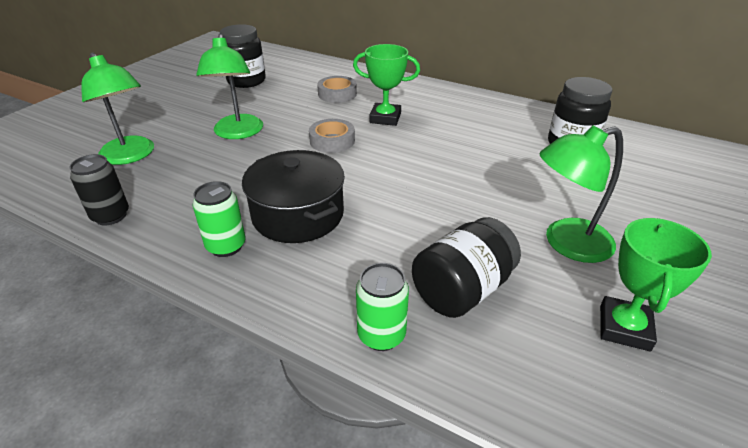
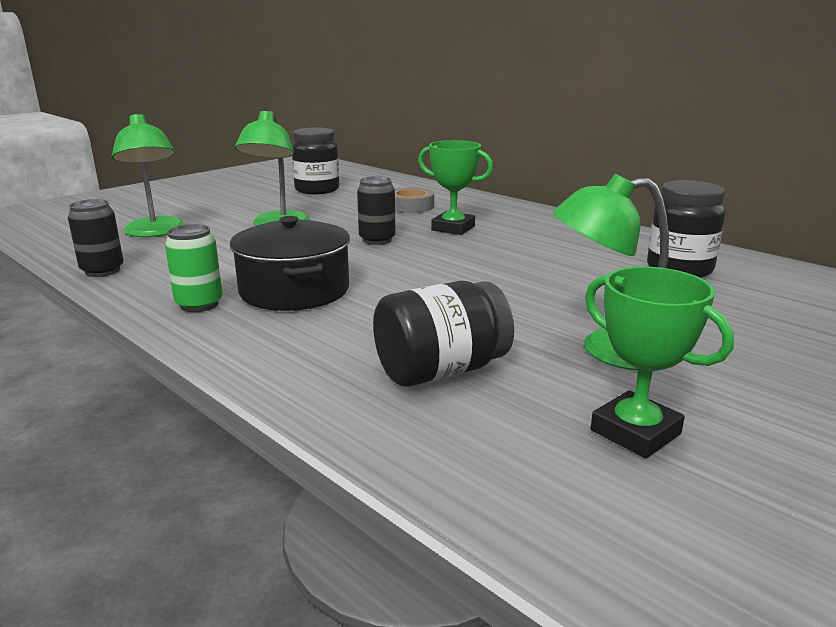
camera: 15 degrees right, 15 degrees down
grey tape [309,119,355,153] -> black can [357,176,395,245]
green can [356,263,409,351] -> none
green trophy [600,218,712,351] -> green trophy turned 75 degrees counterclockwise [585,267,734,458]

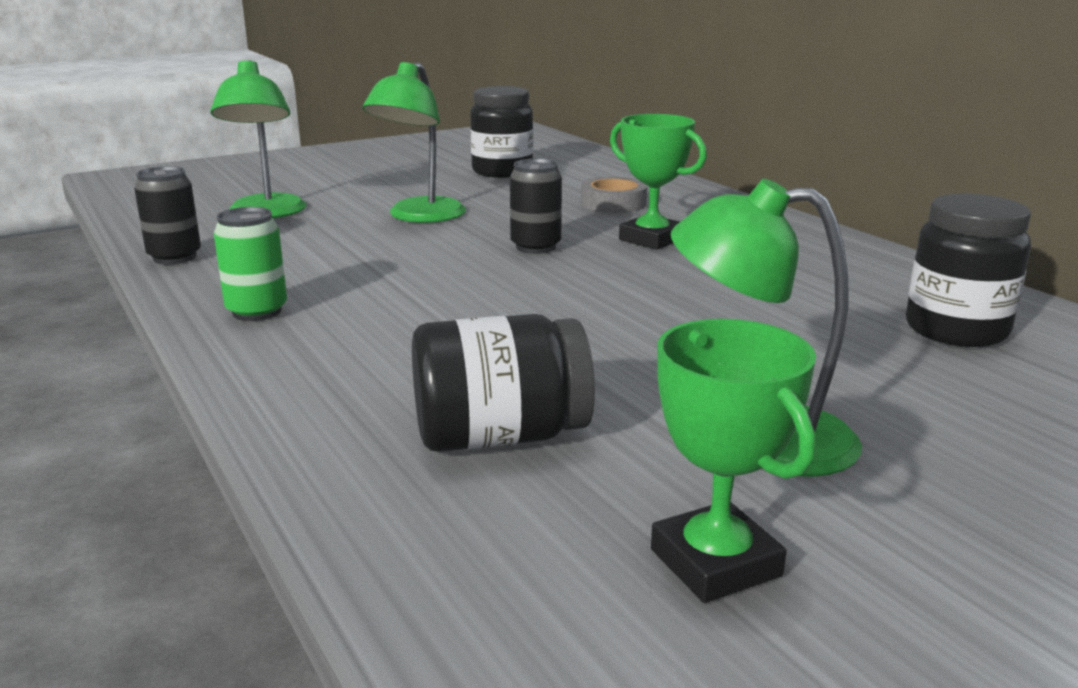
camera: 15 degrees right, 0 degrees up
black pot [230,216,350,311] -> none

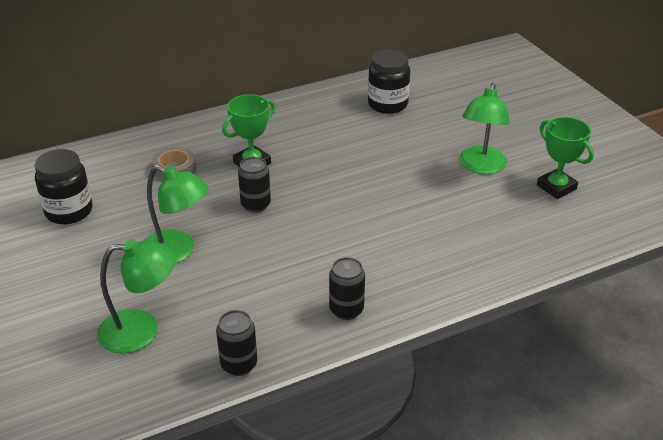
camera: 85 degrees left, 15 degrees up
green can [214,207,287,321] -> black can [329,257,365,320]
black jar [412,314,595,452] -> none
green trophy [651,319,816,603] -> green trophy turned 75 degrees clockwise [537,117,594,199]

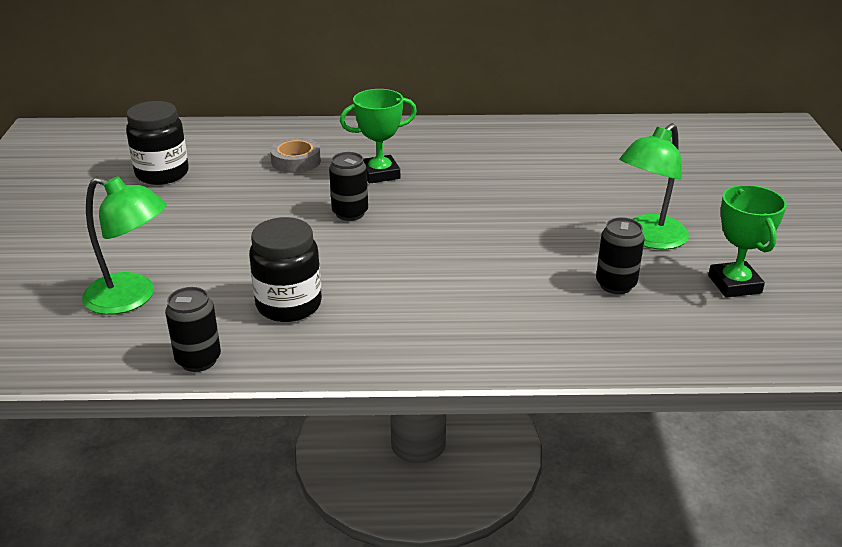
camera: 25 degrees right, 5 degrees down
green lamp [144,165,209,264] -> none
black can [329,257,365,320] -> black can moved to [596,217,645,294]
black jar [368,49,410,114] -> black jar moved to [249,217,322,322]

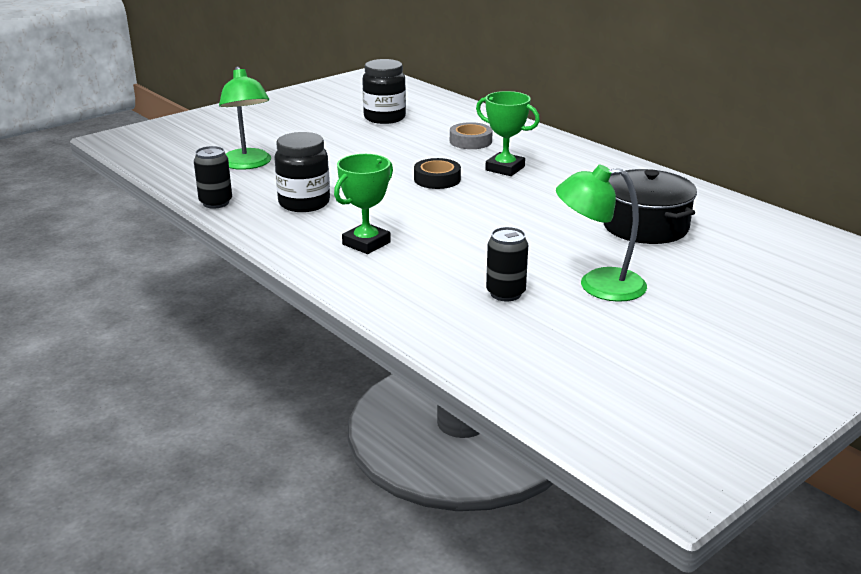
camera: 50 degrees right, 5 degrees down
black can [329,152,368,221] -> black tape [414,158,461,189]
green trophy [708,185,787,298] -> green trophy moved to [334,154,393,254]
none -> black pot [604,169,697,244]

